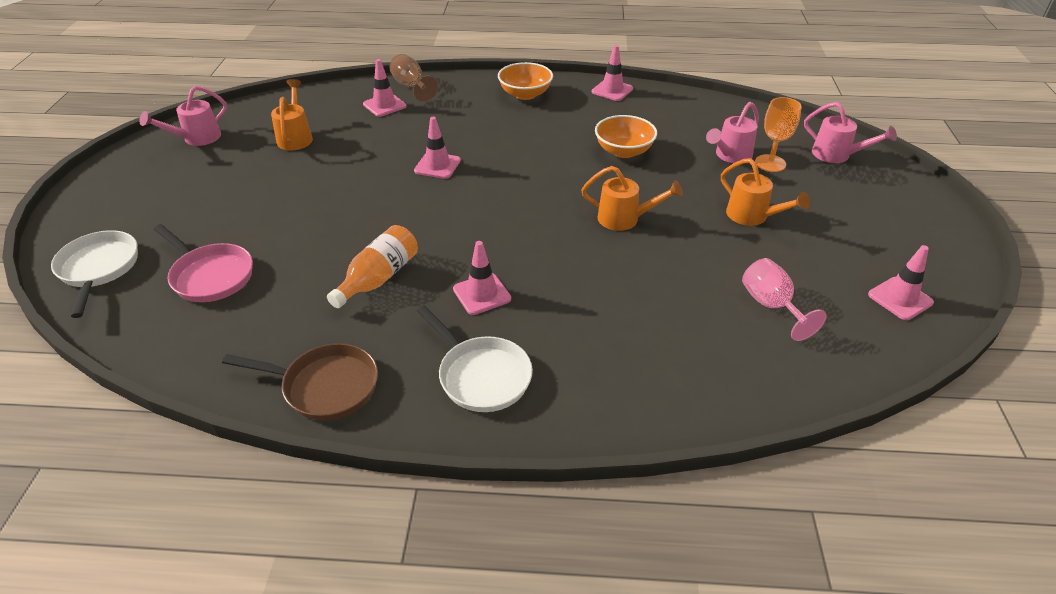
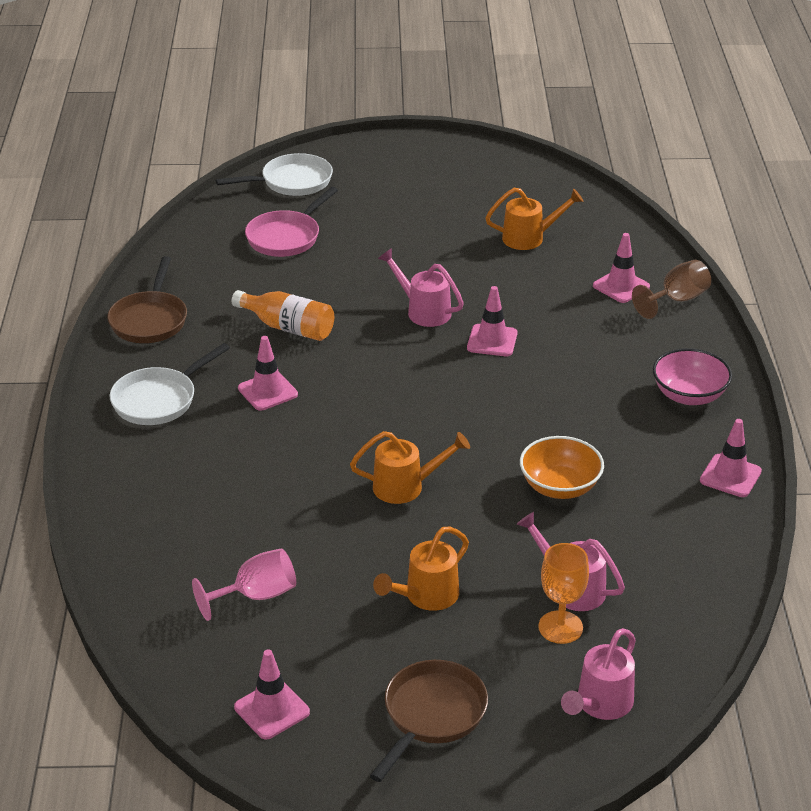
camera: 85 degrees right, 5 degrees down
pink watering can [139,85,227,146] -> pink watering can moved to [378,248,464,327]
orange bowl [498,62,553,100] -> pink bowl [653,348,732,405]
orange watering can [581,166,683,231] -> orange watering can turned 105 degrees counterclockwise [350,431,470,504]
none -> brown pan [370,660,488,782]

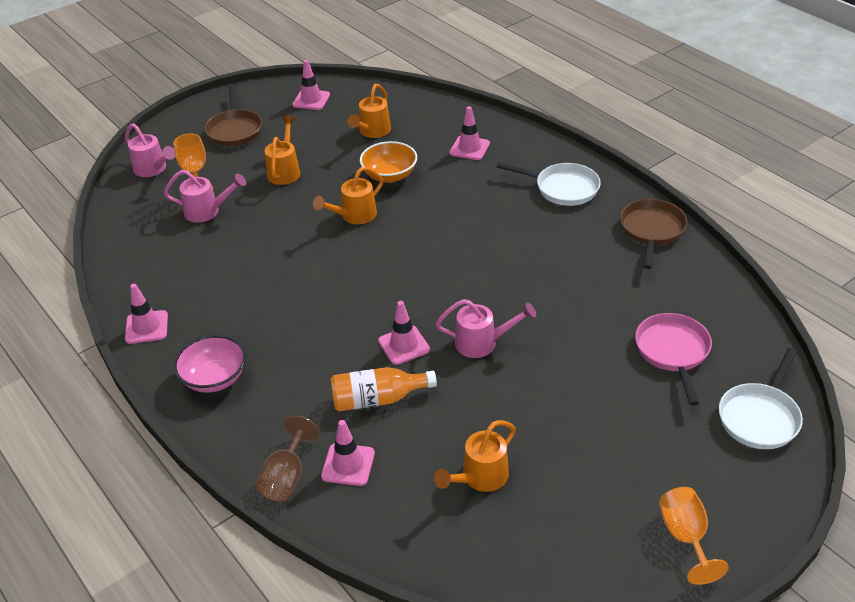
camera: 145 degrees right, 5 degrees up
brown pan [107,256,187,343] -> brown pan turned 45 degrees clockwise [620,199,687,269]
white pan [109,343,230,425] -> white pan turned 105 degrees clockwise [497,162,601,206]
pink goblet [192,549,296,621] -> orange watering can [347,84,391,138]
orange bottle [232,290,334,341] -> orange bottle moved to [331,367,437,411]
pink traffic cone [238,336,298,411] -> pink traffic cone moved to [449,106,490,160]
orange bowl [520,436,604,499] -> orange bowl moved to [360,141,417,183]
pink watering can [561,628,636,720] -> pink watering can turned 135 degrees clockwise [125,123,175,177]
none -> orange goblet [659,487,729,585]

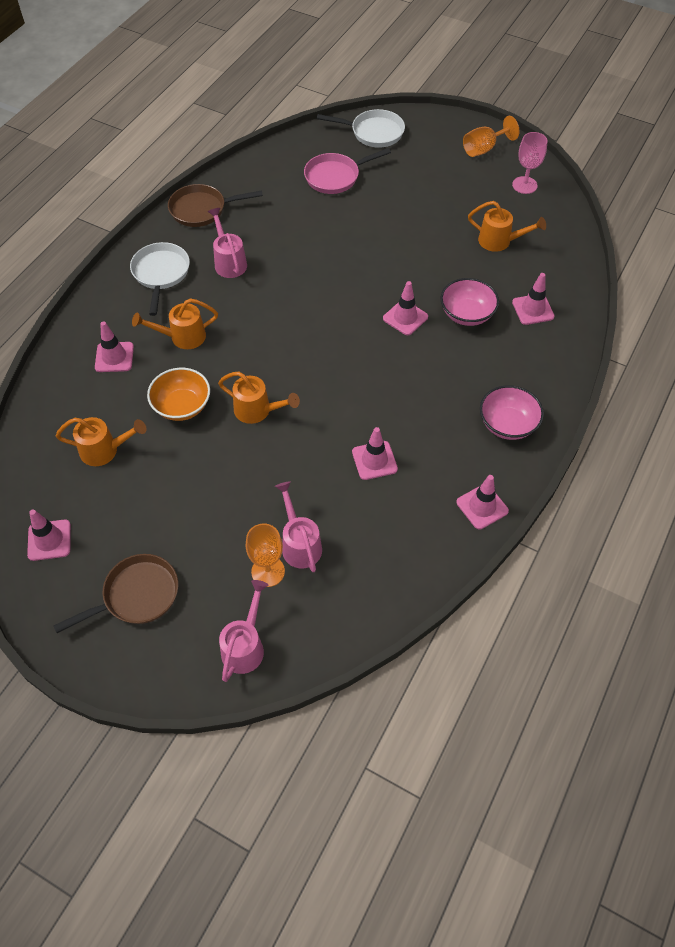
camera: 115 degrees left, 15 degrees up
brown goblet [256,415,320,502] -> none
orange watering can [265,116,300,185] -> orange watering can moved to [132,298,218,349]
orange bottle [331,367,437,411] -> pink bowl [441,278,499,326]
pink watering can [436,299,536,358] -> pink watering can moved to [208,208,247,278]
none -> pink traffic cone [352,427,398,480]
none -> pink goblet [512,132,547,194]

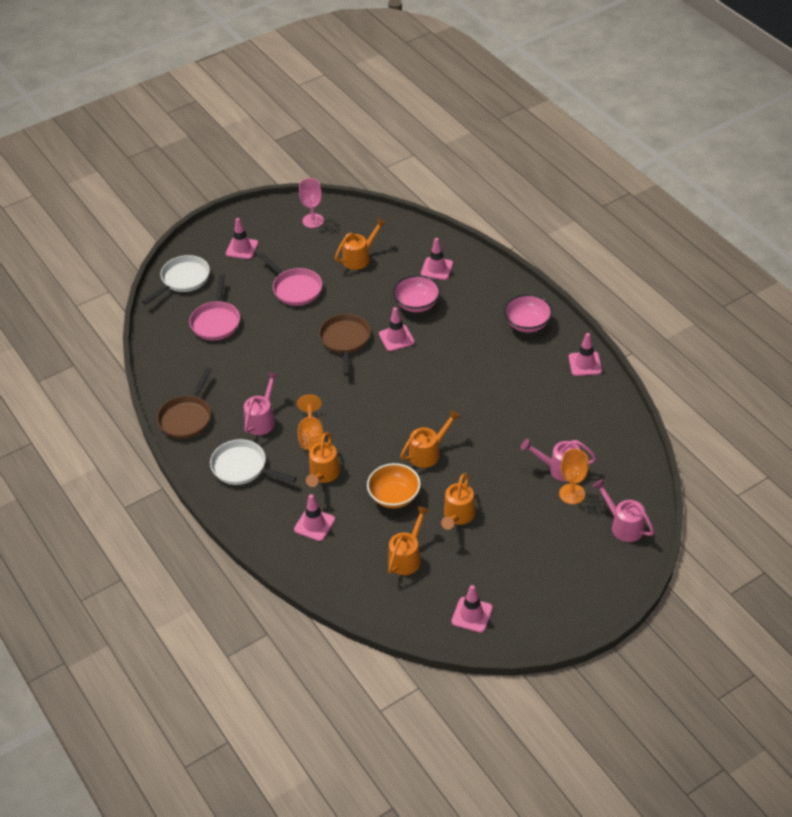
camera: 60 degrees left, 10 degrees down
brown pan [53,554,178,633] -> brown pan moved to [319,314,370,376]
pink watering can [208,208,247,278] -> pink watering can turned 105 degrees clockwise [244,372,279,435]
pink traffic cone [352,427,398,480] -> pink traffic cone moved to [226,218,258,259]
orange goblet [463,116,519,157] -> orange goblet moved to [297,394,324,450]
none -> pink pan [258,253,322,306]
none -> orange watering can [441,473,475,530]

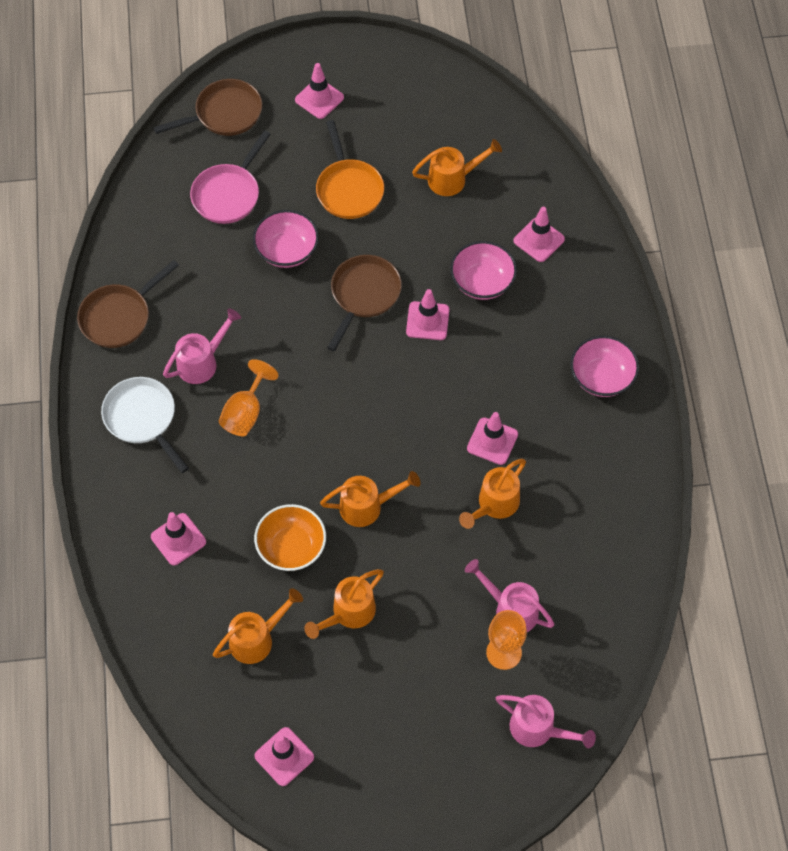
camera: 25 degrees right, 15 degrees up
white pan [142,255,210,305] -> brown pan [153,79,262,136]
pink pan [258,253,322,306] -> orange pan [316,120,384,219]
pink goblet [299,178,324,228] -> none
orange watering can [306,432,340,487] -> orange watering can moved to [459,459,526,529]
pink traffic cone [569,333,602,376] -> pink traffic cone moved to [467,412,518,465]
pink watering can [592,479,654,542] -> pink watering can turned 135 degrees clockwise [496,695,596,748]
none -> pink bowl [253,210,319,268]

